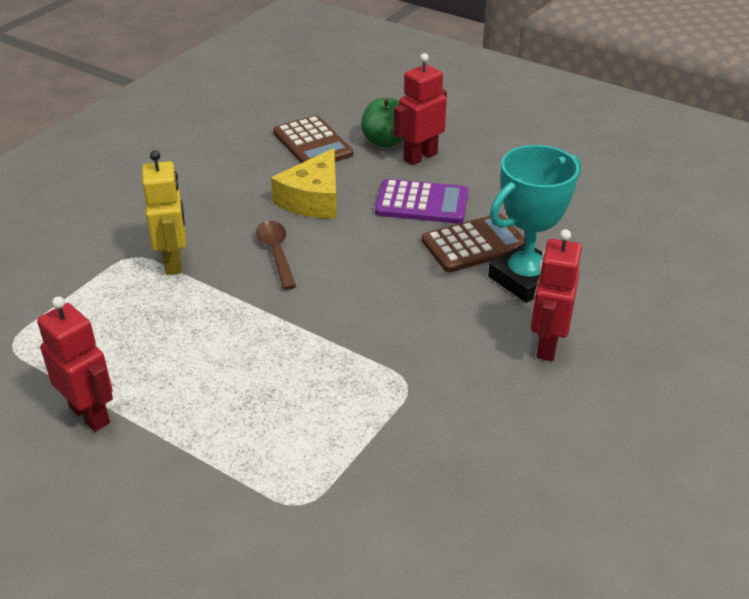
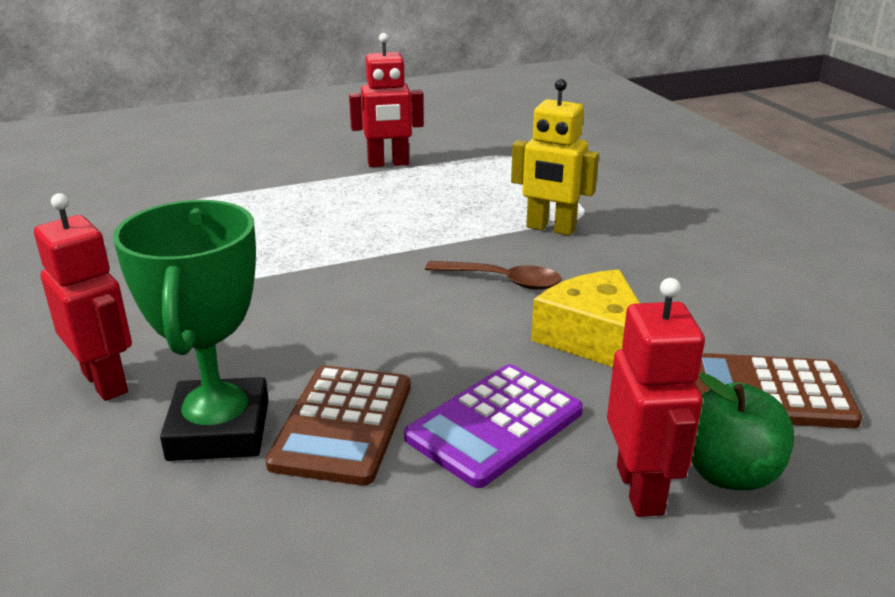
camera: 125 degrees right, 10 degrees down
turquoise trophy [488,145,581,303] -> green trophy [113,200,269,461]

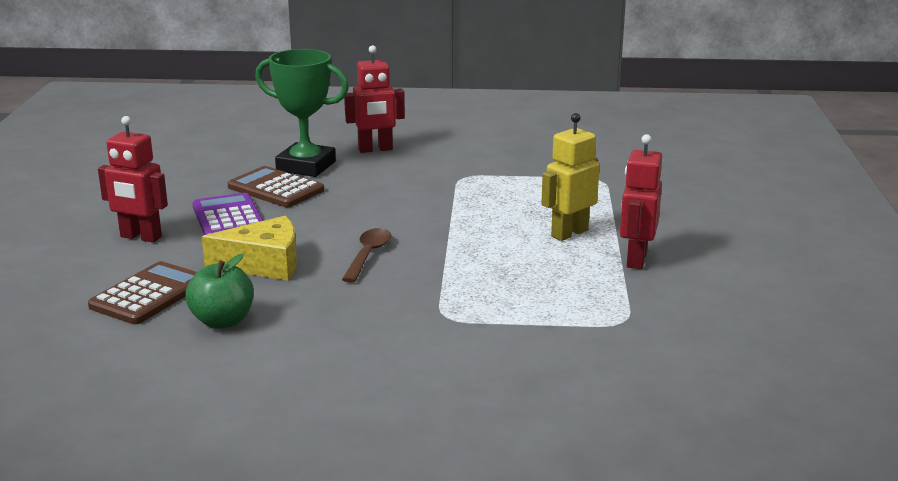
camera: 115 degrees right, 5 degrees down
brown spoon [425,261,562,290] -> brown spoon turned 150 degrees clockwise [342,228,391,283]
yellow robot [511,79,599,236] -> yellow robot moved to [541,113,600,241]
green apple [692,373,794,490] -> green apple moved to [185,254,254,329]

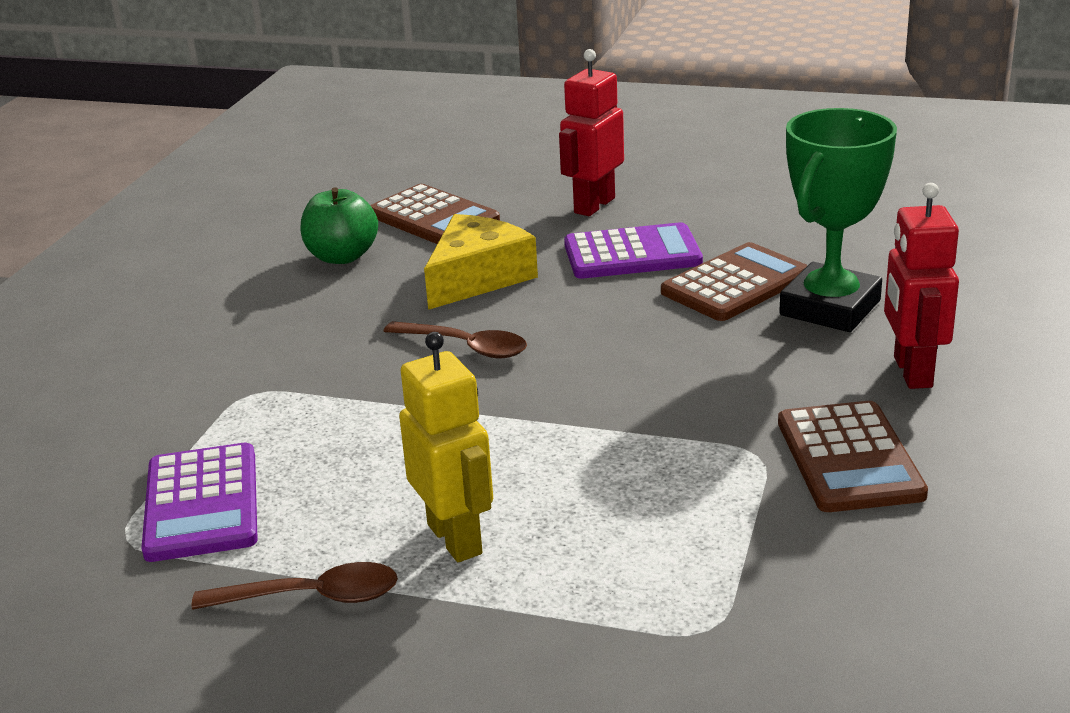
camera: 105 degrees right, 5 degrees up
yellow cheese [202,216,297,281] -> yellow cheese turned 150 degrees counterclockwise [424,214,538,310]
red robot [620,134,662,269] -> brown spoon [191,562,398,610]
none -> purple calculator [141,443,258,562]
none -> brown calculator [778,401,928,512]

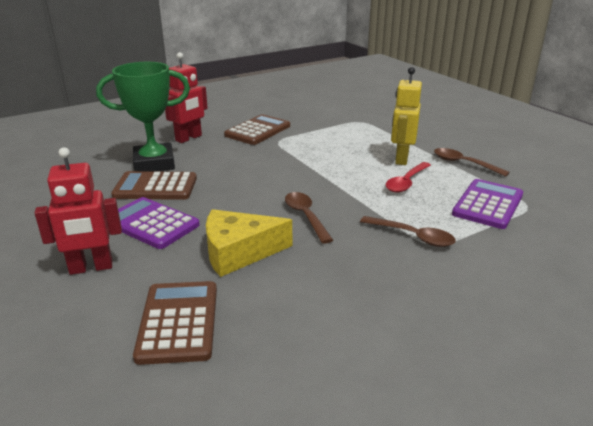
camera: 140 degrees left, 0 degrees up
green apple [301,187,378,264] -> none
none -> brown spoon [360,216,456,247]
none -> red spoon [386,162,431,193]

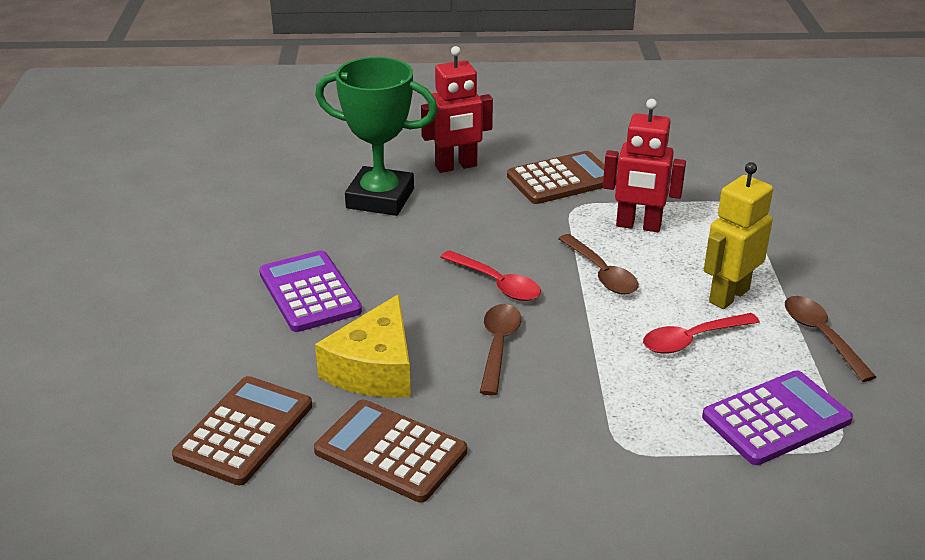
camera: 30 degrees right, 5 degrees up
red robot [34,147,122,275] -> red robot moved to [603,99,686,232]
brown calculator [111,171,197,200] -> brown calculator moved to [314,399,467,503]
yellow cheese [206,209,292,277] -> yellow cheese turned 90 degrees counterclockwise [315,294,411,398]
brown spoon [360,216,456,247] -> brown spoon moved to [558,234,639,294]
none -> red spoon [440,250,541,301]

